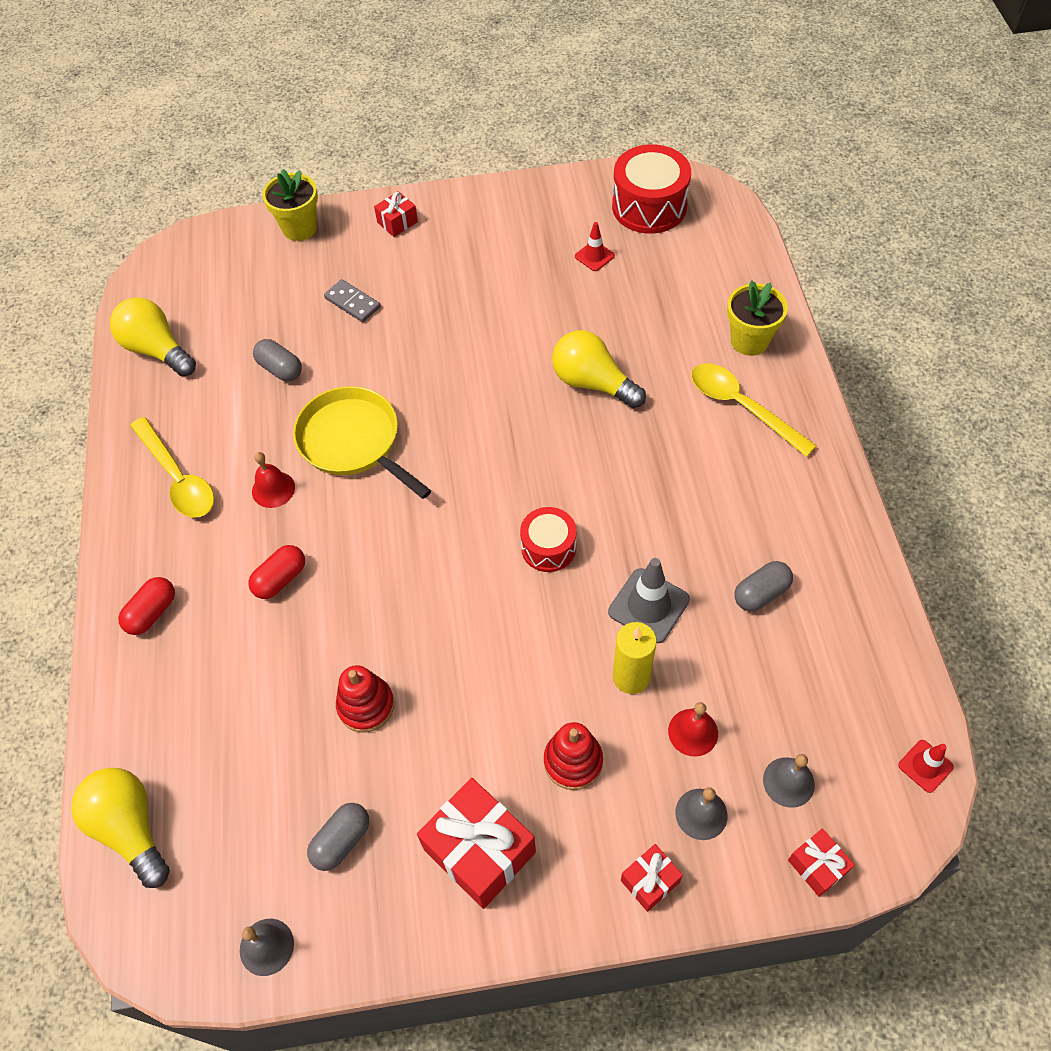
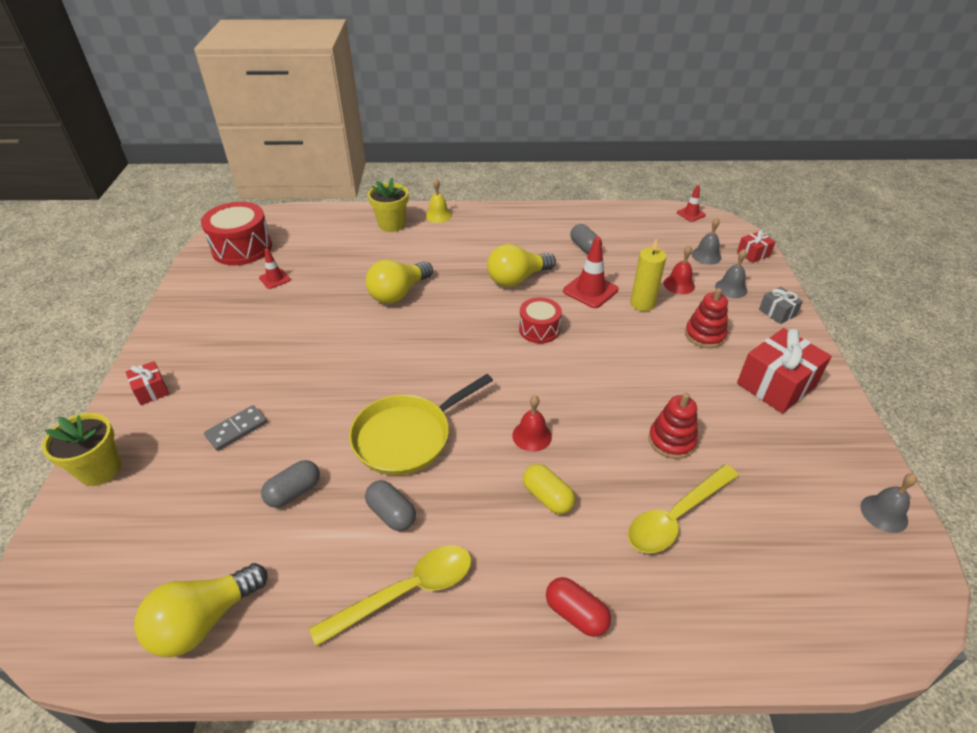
camera: 85 degrees left, 15 degrees down
yellow light bulb [71,768,170,888] -> yellow light bulb moved to [487,244,556,287]
red capsule [249,545,305,599] -> yellow capsule [523,464,575,514]
red bell [252,452,295,508] -> red bell moved to [512,395,552,452]
grey capsule [307,803,369,871] -> grey capsule moved to [365,480,416,531]
grey traffic cone [608,558,690,643] -> red traffic cone [563,237,618,308]
red gift [621,844,683,912] -> grey gift [759,287,803,324]
yellow spoon [691,363,816,457] -> yellow spoon moved to [628,464,739,553]
none -> yellow bell [425,178,452,223]

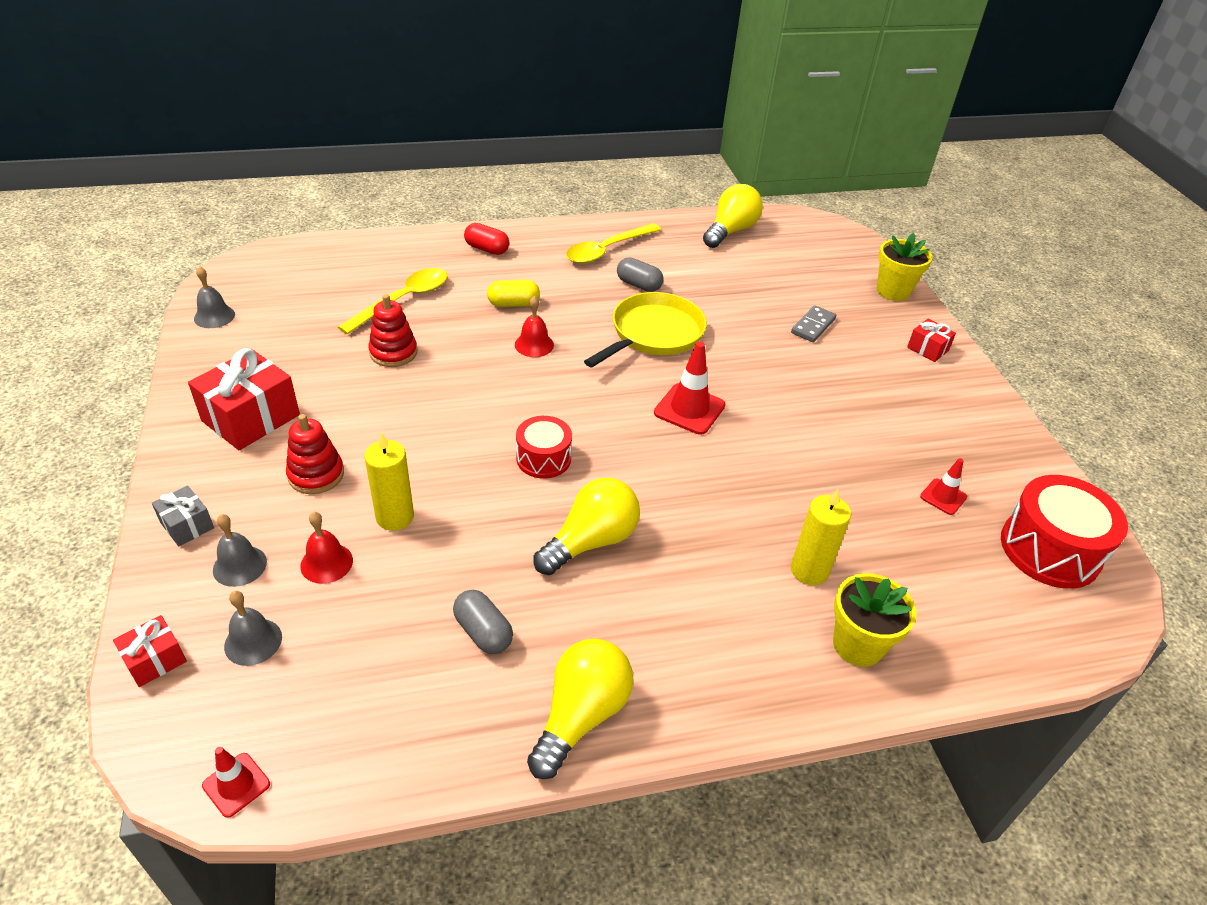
camera: 165 degrees right, 0 degrees up
grey capsule [261,460,320,508] -> none
yellow light bulb [366,260,433,304] -> yellow light bulb moved to [527,639,634,779]
yellow bell [425,178,452,223] -> none
yellow capsule [523,464,575,514] -> yellow capsule turned 45 degrees counterclockwise [487,280,540,307]
red traffic cone [563,237,618,308] -> red traffic cone moved to [654,341,725,435]
none -> yellow candle [791,489,851,585]

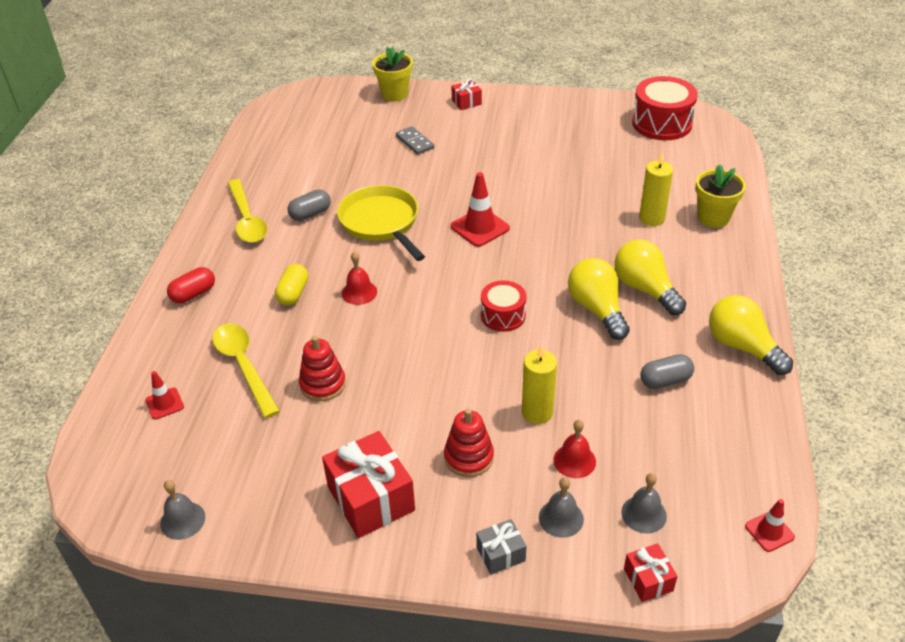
camera: 65 degrees left, 0 degrees up
yellow light bulb [703,184,763,248] -> yellow light bulb moved to [614,239,686,315]
red traffic cone [920,458,967,515] -> red traffic cone moved to [145,371,184,420]

